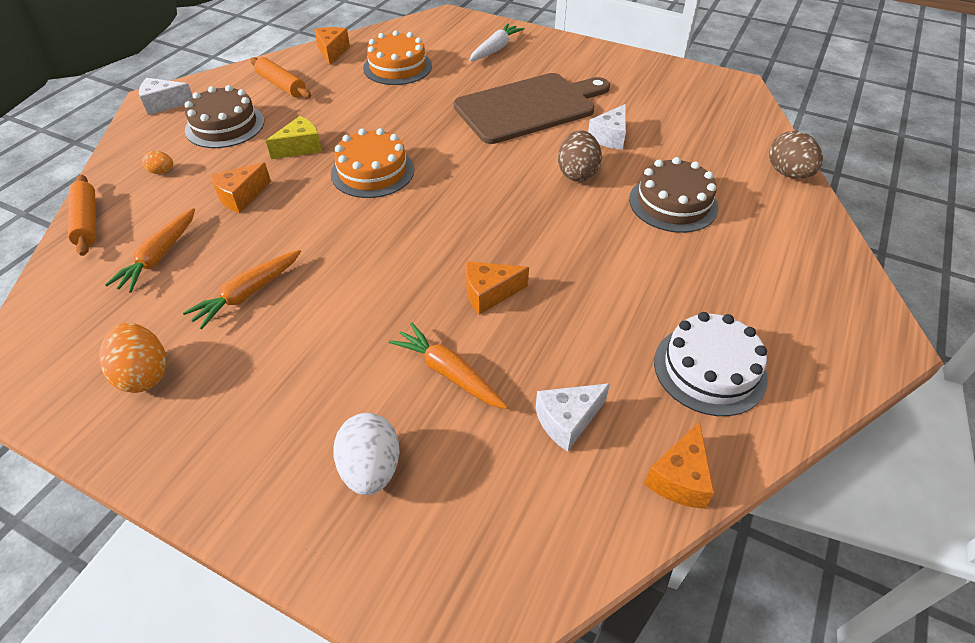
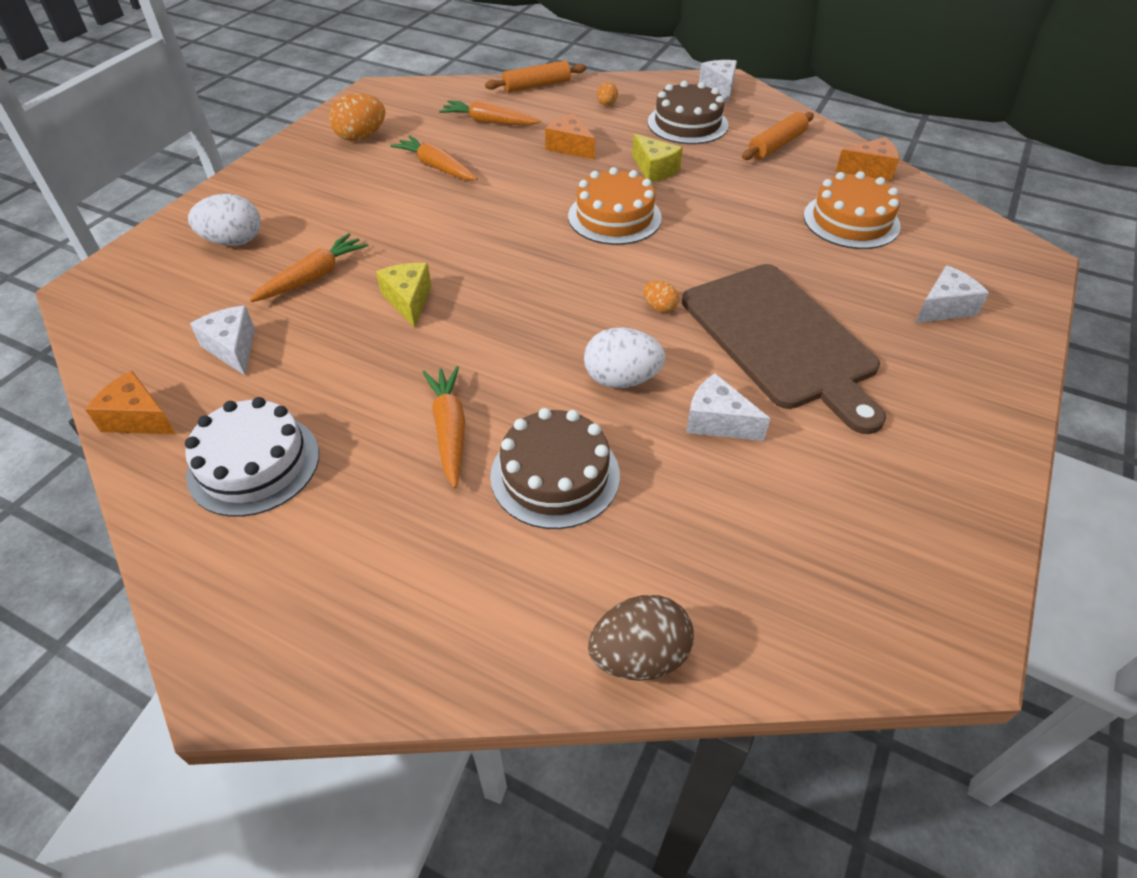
camera: 90 degrees right, 0 degrees up
orange cheese [466,261,529,315] -> yellow cheese [376,263,432,328]
white carrot [469,23,524,61] -> white cheese [915,265,989,323]
brown egg [558,130,602,182] -> white egg [584,328,666,388]
none -> orange carrot [423,366,465,488]
none -> orange egg [643,281,679,312]

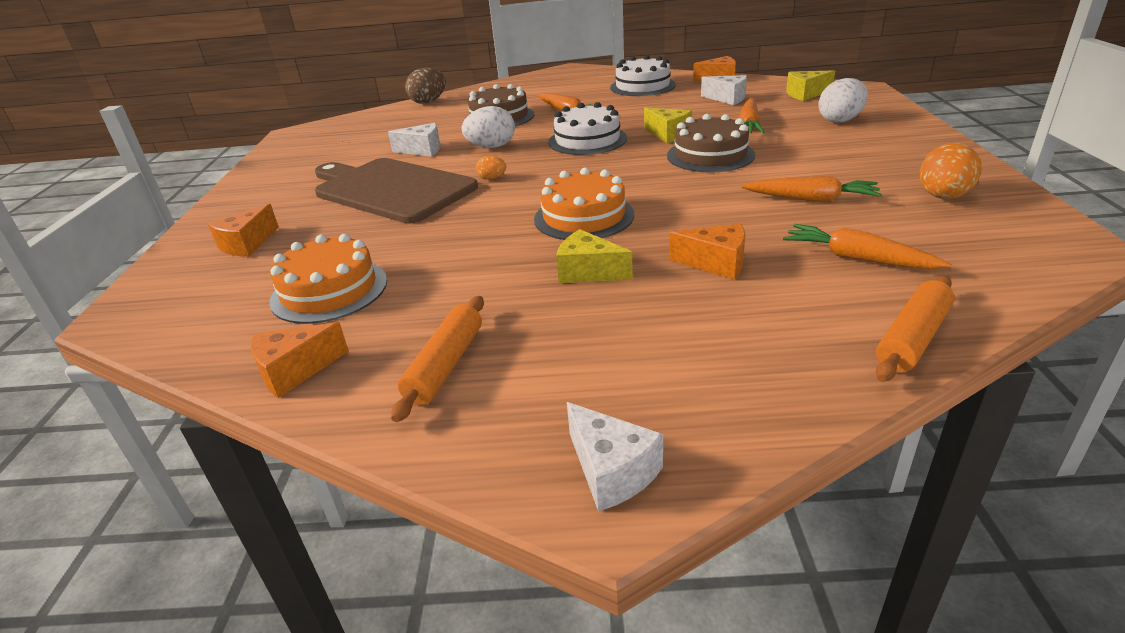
camera: 155 degrees right, 15 degrees down
orange carrot [439,100,541,125] -> orange carrot turned 135 degrees counterclockwise [783,224,952,269]
orange egg [597,82,618,106] -> none
brown cake [648,81,729,144] -> brown cake moved to [667,114,755,172]
white cheese [915,265,989,323] -> orange cheese [208,204,279,257]
none -> white cake [548,102,627,155]
none -> yellow cheese [786,70,835,101]

